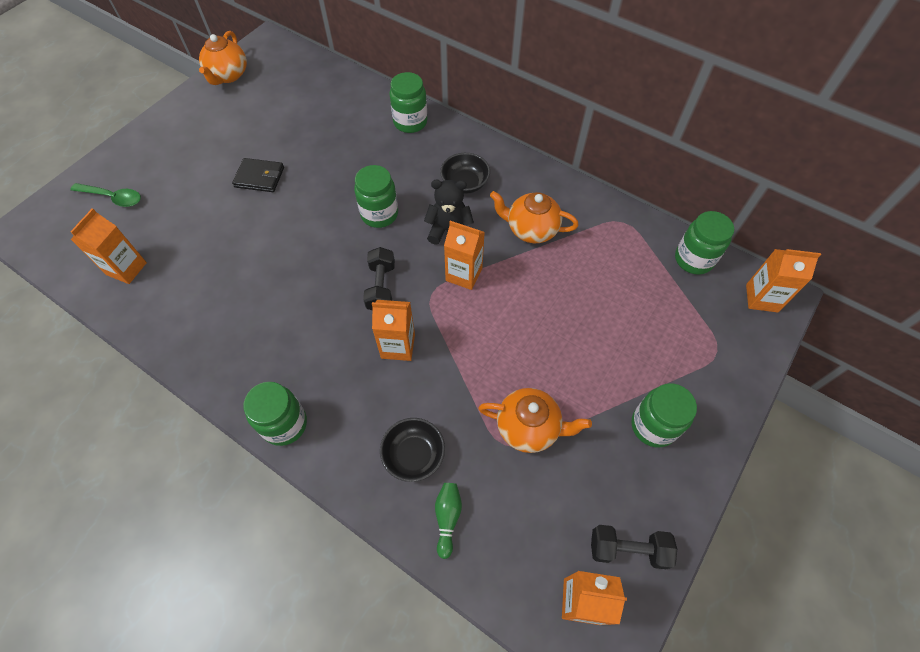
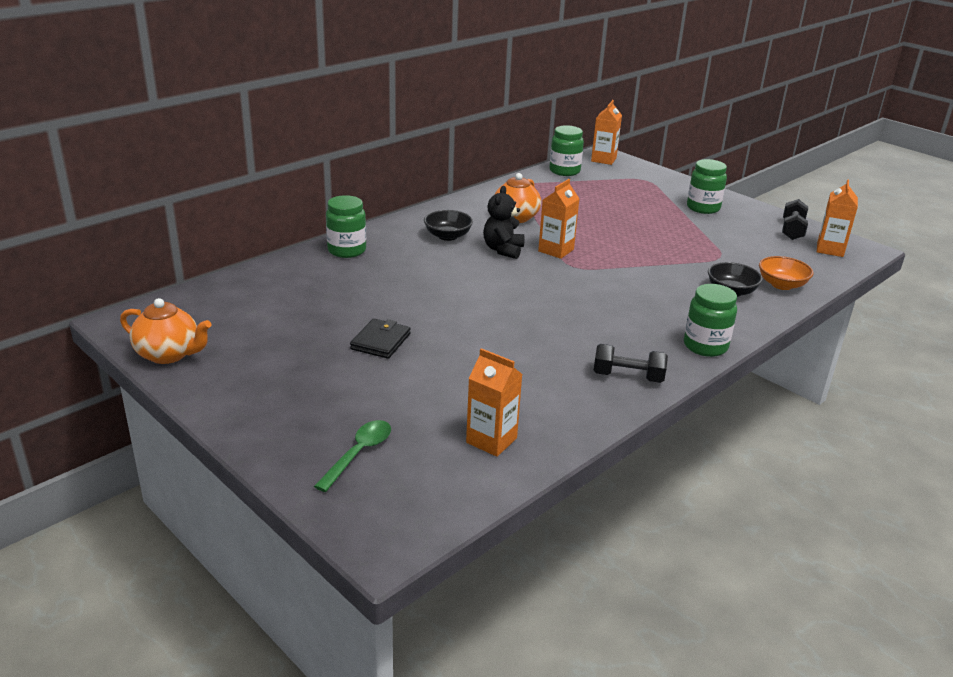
camera: 80 degrees left, 30 degrees down
green jar [354,165,398,228] -> none
black dumbbell [363,247,395,310] -> black dumbbell moved to [593,344,668,383]
orange carton [372,300,415,361] -> none
green bowling pin [435,483,462,559] -> orange bowl [759,256,814,290]
orange teapot [478,388,592,453] -> none

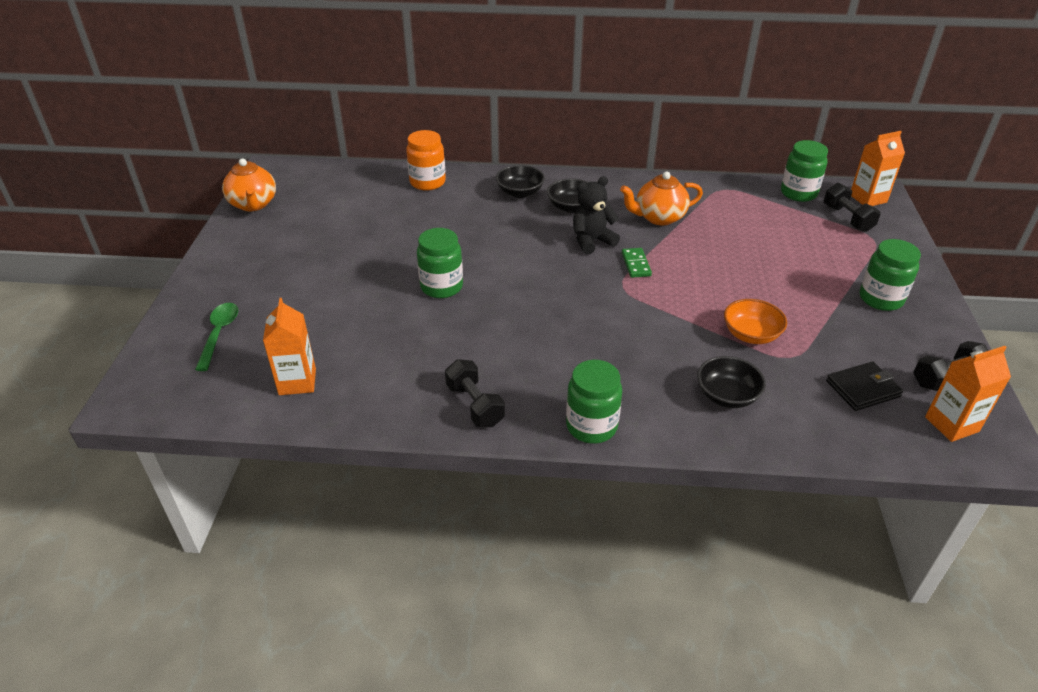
camera: 50 degrees right, 10 degrees up
green spoon [314,420,391,492] -> green spoon turned 75 degrees counterclockwise [195,303,238,371]
green jar [326,195,366,258] -> green jar moved to [417,228,463,298]
black wallet [350,318,411,359] -> black wallet moved to [826,361,903,411]
orange carton [538,179,580,259] -> green domino [622,248,652,278]
orange bowl [759,256,814,290] -> orange bowl moved to [724,299,787,344]
none -> orange jar [406,130,446,190]
none -> black bowl [496,165,545,198]
none -> black dumbbell [824,183,881,232]

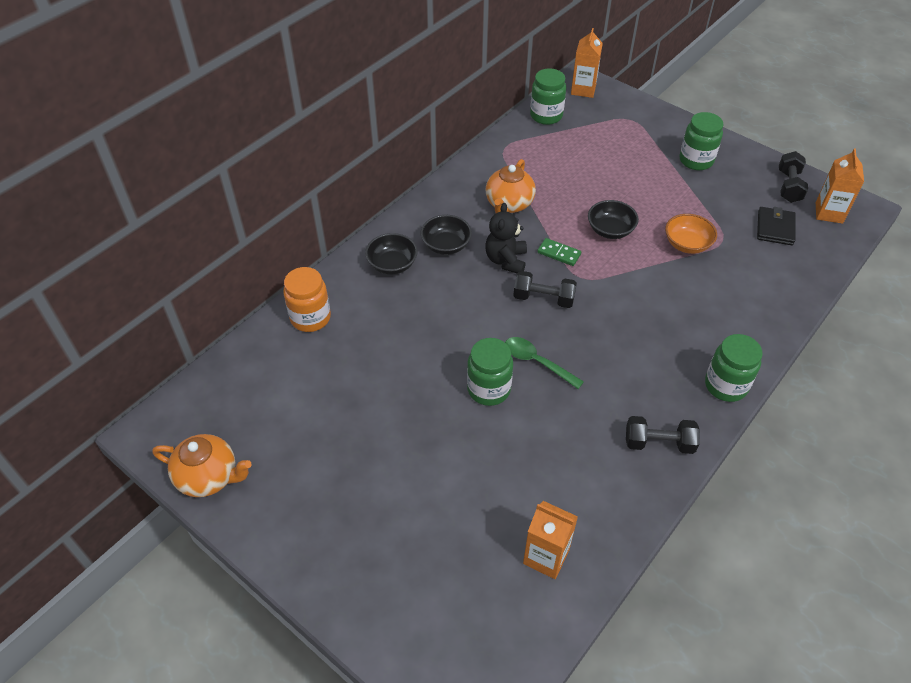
camera: 55 degrees left, 10 degrees up
green spoon [195,303,238,371] -> green spoon moved to [505,337,584,389]
black bowl [697,356,766,408] -> black bowl moved to [588,200,639,239]
black dumbbell [824,183,881,232] -> black dumbbell moved to [513,271,577,308]

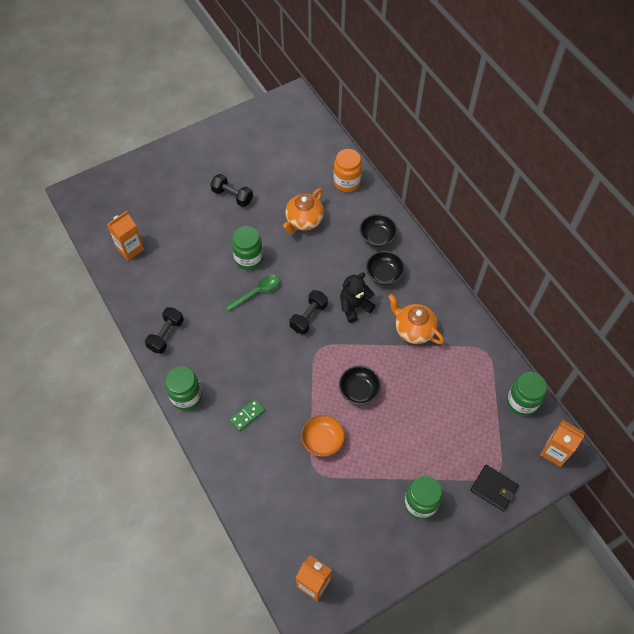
camera: 110 degrees right, 10 degrees up
orange teapot [152,434,252,497] -> orange teapot moved to [283,188,324,233]
black teddy bear [485,203,527,274] -> black teddy bear turned 60 degrees counterclockwise [340,272,375,323]
green domino [537,238,581,266] -> green domino moved to [229,399,265,431]
black wallet [757,207,795,245] -> black wallet moved to [470,465,519,511]
black dumbbell [779,151,808,203] -> black dumbbell moved to [210,174,253,207]

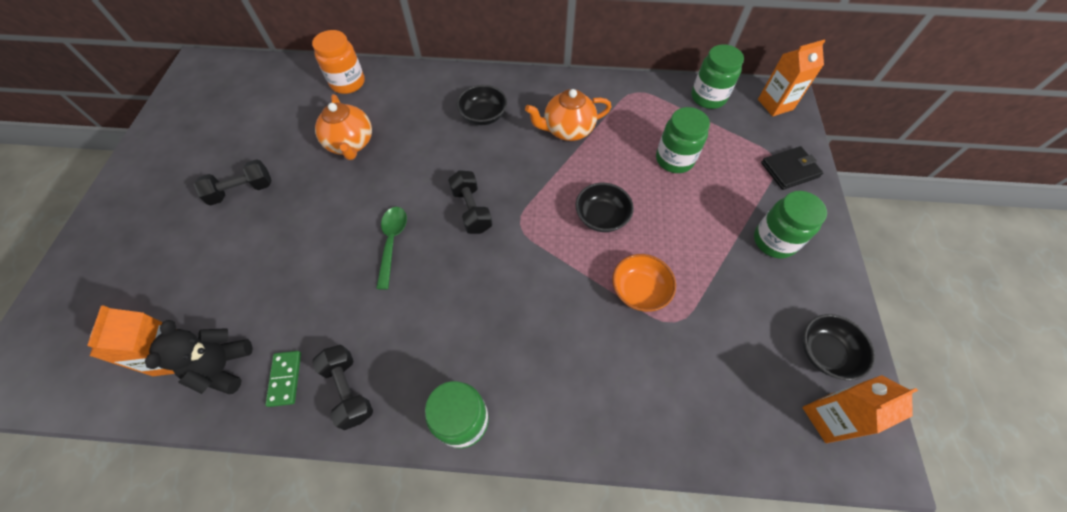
camera: 55 degrees left, 0 degrees up
green domino [229,399,265,431] -> green domino moved to [265,351,301,407]
green jar [232,226,263,270] -> green jar moved to [656,107,710,173]
black teddy bear [340,272,375,323] -> black teddy bear moved to [145,320,253,394]
black bowl [359,214,398,247] -> black bowl moved to [803,314,875,381]

